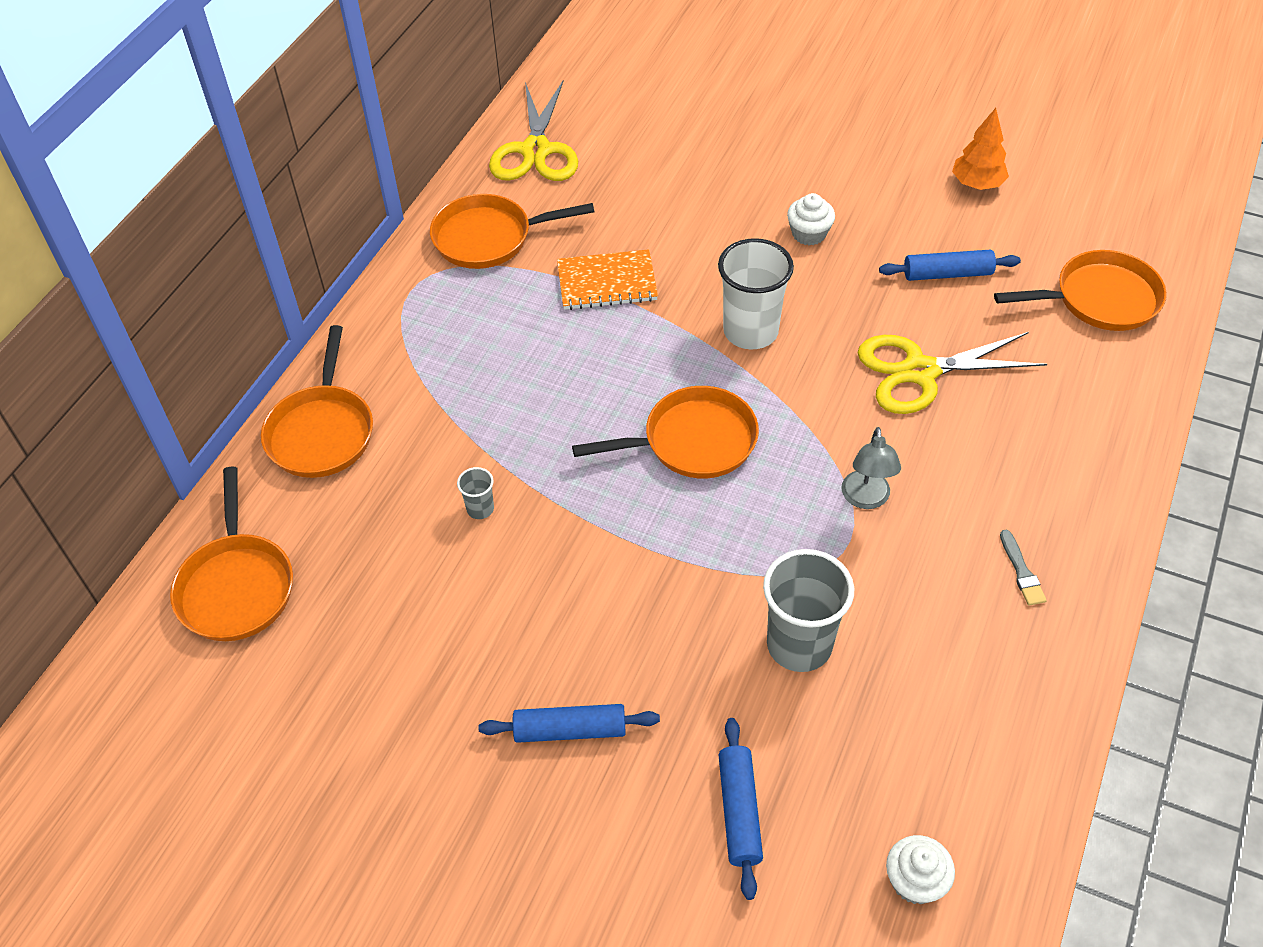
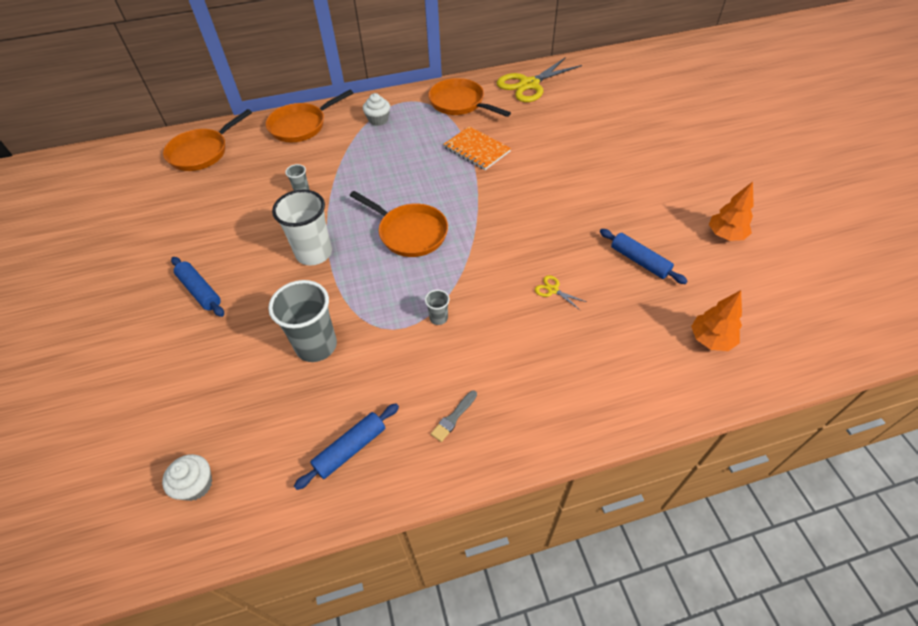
camera: 50 degrees right, 0 degrees up
white cup [718,238,794,349] -> white cup moved to [272,189,332,265]
blue rolling pin [718,718,763,900] -> blue rolling pin moved to [294,403,399,490]
white cupcake [787,193,835,246] -> white cupcake moved to [363,93,390,126]
grey lamp [841,427,901,509] -> grey cup [425,290,450,325]
yellow scissors [858,332,1047,414] -> yellow scissors [535,275,586,310], size x0.41
orange pan [994,250,1167,331] -> orange tree [691,290,742,351]

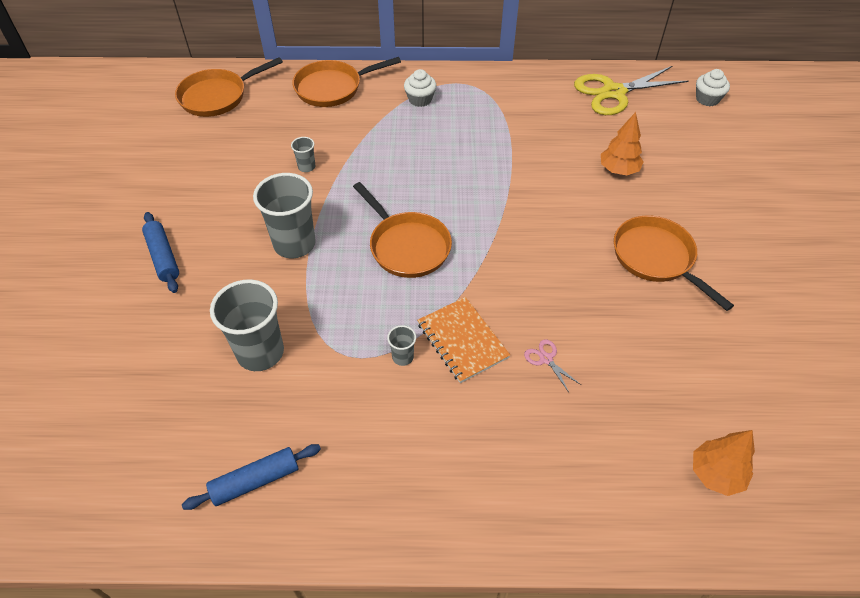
camera: 15 degrees right, 0 degrees up
white cupcake [162,454,212,501] -> white cupcake moved to [696,69,730,106]
white cup [272,189,332,265] -> grey cup [253,173,316,258]
orange pan [428,78,511,117] -> orange pan moved to [614,215,734,311]
grey brush [431,390,477,442] -> none
orange notebook [443,126,511,170] -> orange notebook moved to [417,297,510,383]
yellow scissors [535,275,586,310] -> pink scissors [524,339,581,392]
blue rolling pin [600,229,687,284] -> none
orange tree [709,182,754,241] -> orange tree moved to [601,112,644,175]

